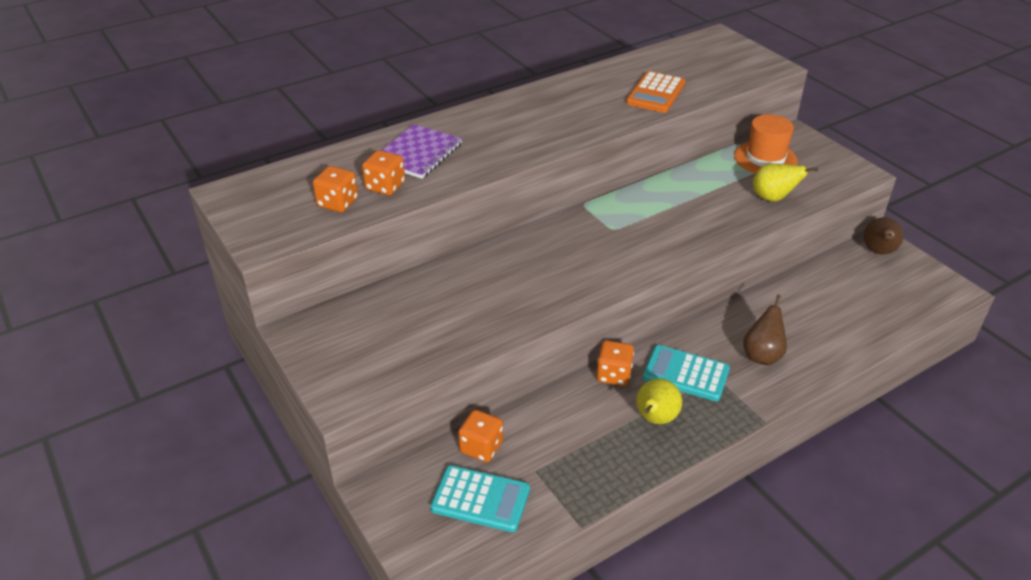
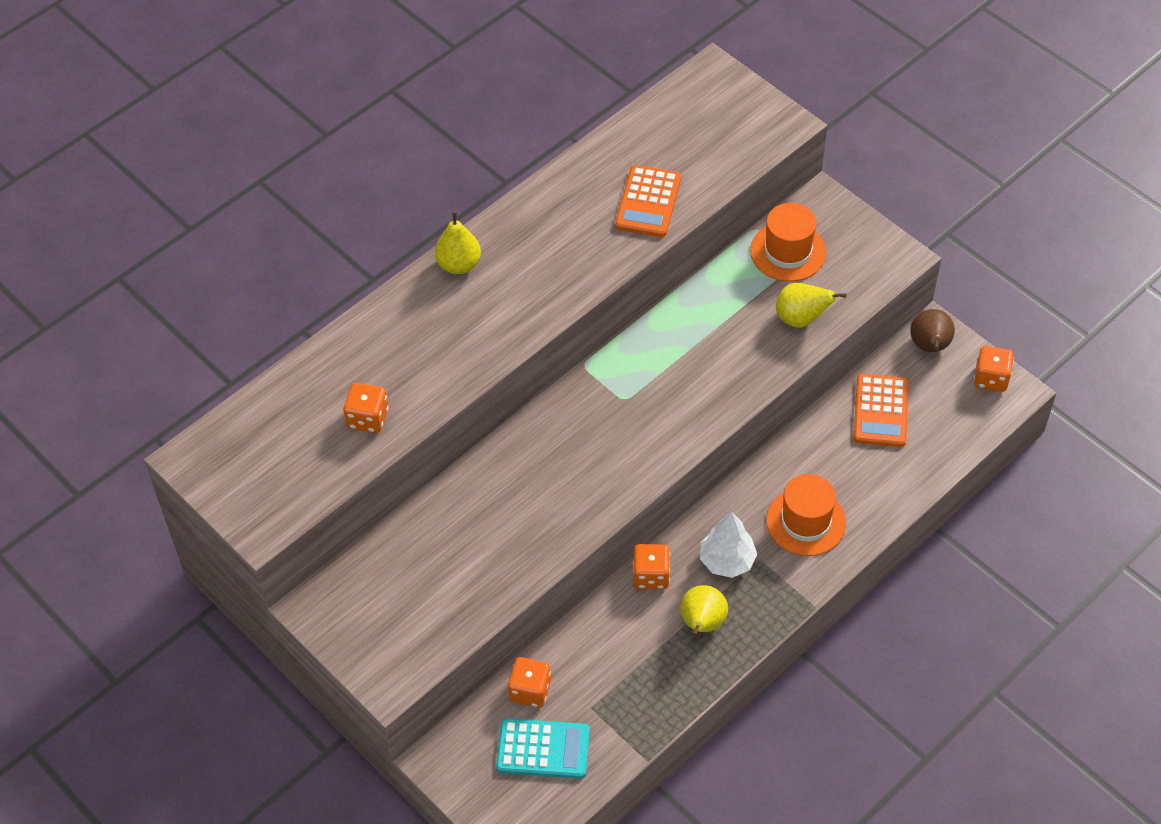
camera: 10 degrees left, 15 degrees up
orange dice [313,166,358,212] -> orange dice moved to [974,346,1014,392]
purple notebook [381,124,462,179] -> none
turquoise calculator [643,345,730,401] -> white tree [700,512,758,578]
brown pear [743,294,787,365] -> orange hat [766,474,846,556]
none -> yellow pear [435,211,481,274]
none -> orange calculator [854,374,908,447]

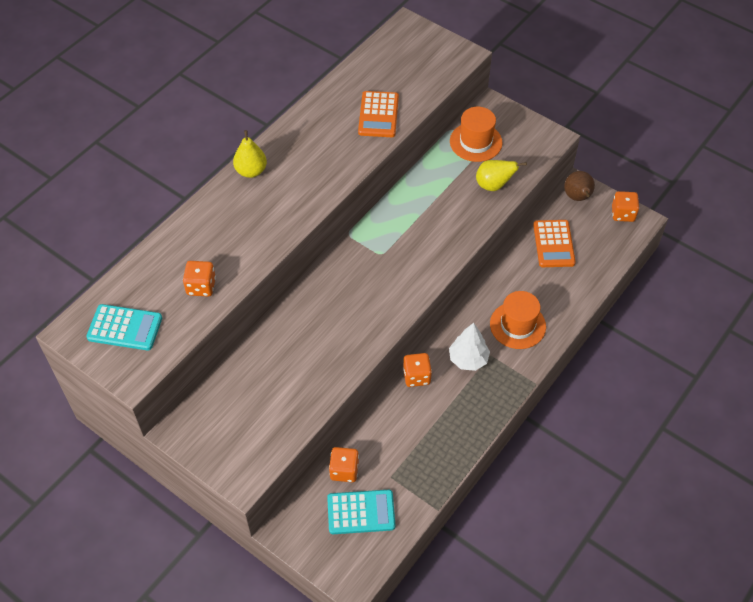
camera: 10 degrees left, 0 degrees up
yellow pear [680,585,728,637] -> none
none -> turquoise calculator [86,304,162,351]

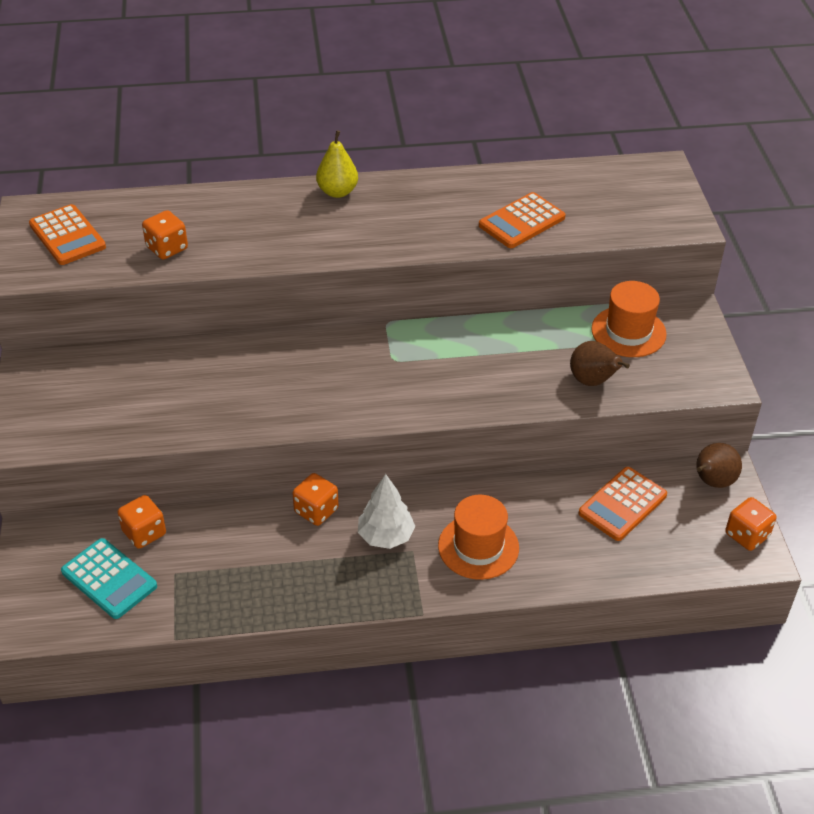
camera: 45 degrees right, 10 degrees down
turquoise calculator [86,304,162,351] -> orange calculator [29,204,106,265]
yellow pear [476,160,527,191] -> brown pear [570,341,630,386]

